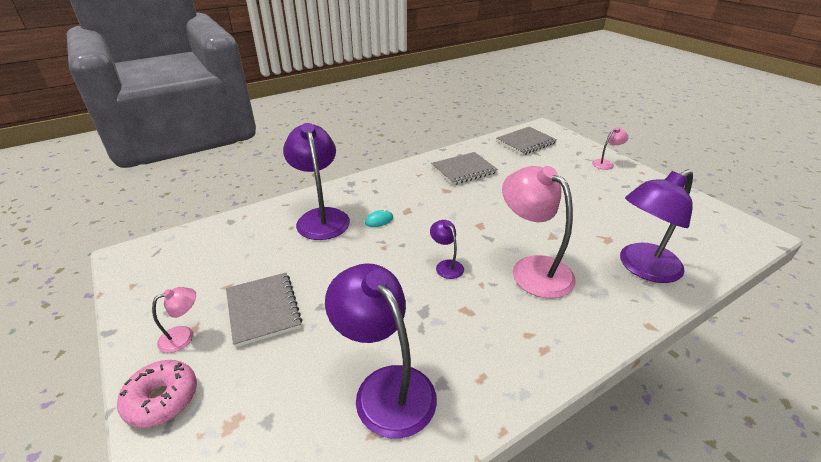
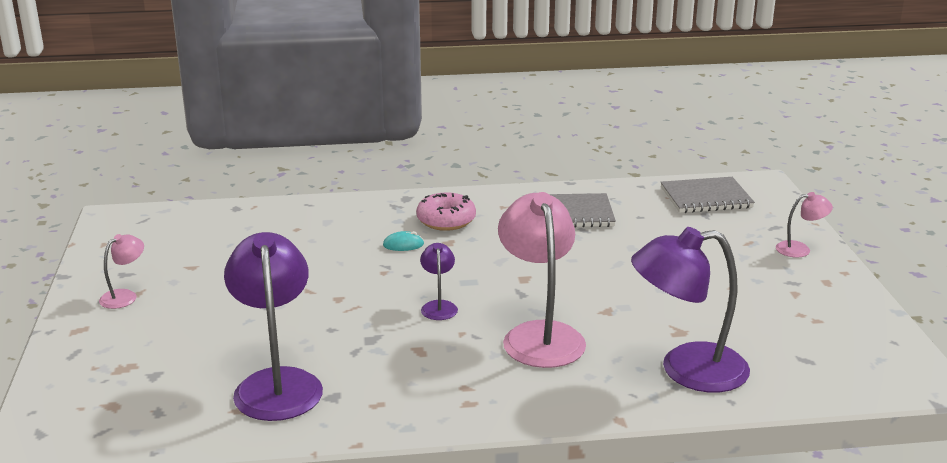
camera: 25 degrees right, 10 degrees down
pink donut [117,360,197,428] -> pink donut moved to [416,192,476,231]
pink lamp [152,287,196,353] -> pink lamp turned 45 degrees counterclockwise [99,234,144,309]
grey notebook [226,273,302,347] -> none
purple lamp [283,123,350,240] -> none

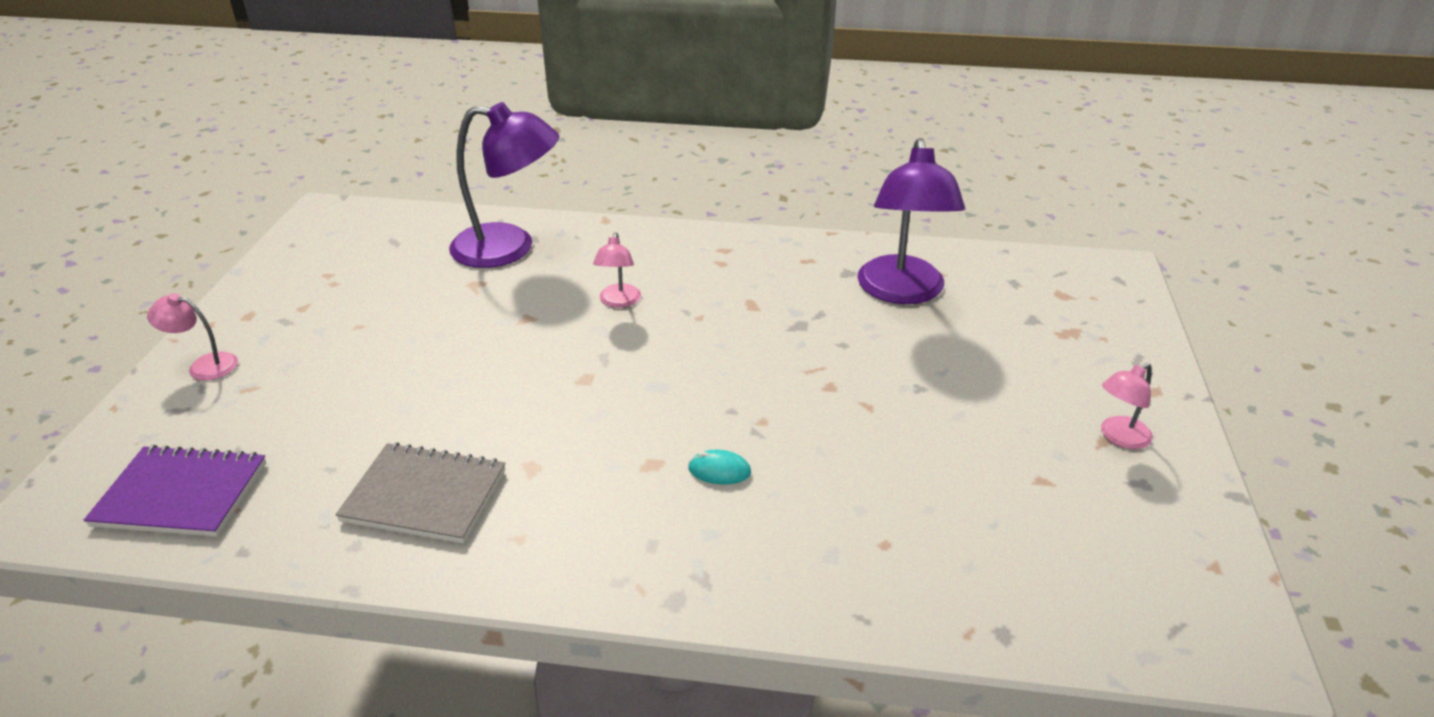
camera: 165 degrees left, 10 degrees up
pink donut [416,192,476,231] -> none
purple lamp [420,243,458,320] -> none
pink lamp [498,192,586,368] -> pink lamp [593,232,641,308], size x0.47
grey notebook [661,177,755,213] -> purple notebook [84,445,266,537]

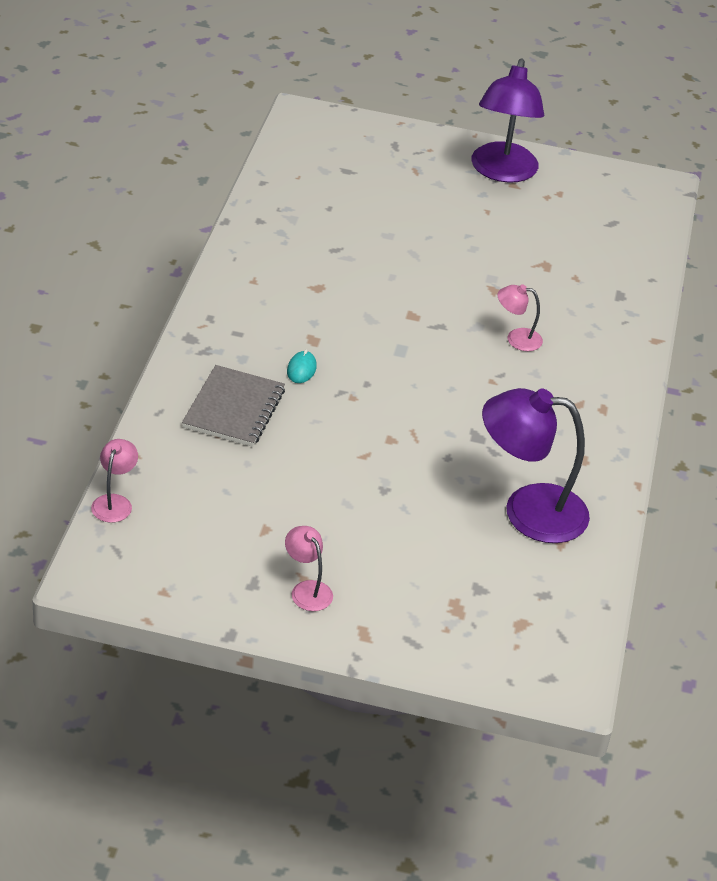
camera: 90 degrees right, 5 degrees up
purple notebook [84,445,266,537] -> none
pink lamp [147,293,238,380] -> pink lamp moved to [91,439,138,523]
grey notebook [335,443,505,543] -> grey notebook moved to [182,365,285,447]
purple lamp [449,102,559,268] -> purple lamp moved to [471,59,544,183]

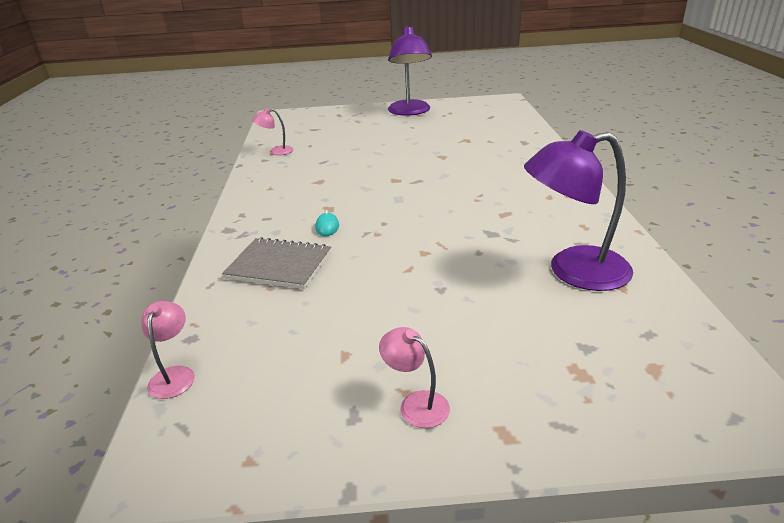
camera: 10 degrees left, 10 degrees down
grey notebook [182,365,285,447] -> grey notebook turned 75 degrees counterclockwise [222,237,331,289]
pink lamp [498,284,543,351] -> pink lamp moved to [252,108,293,155]

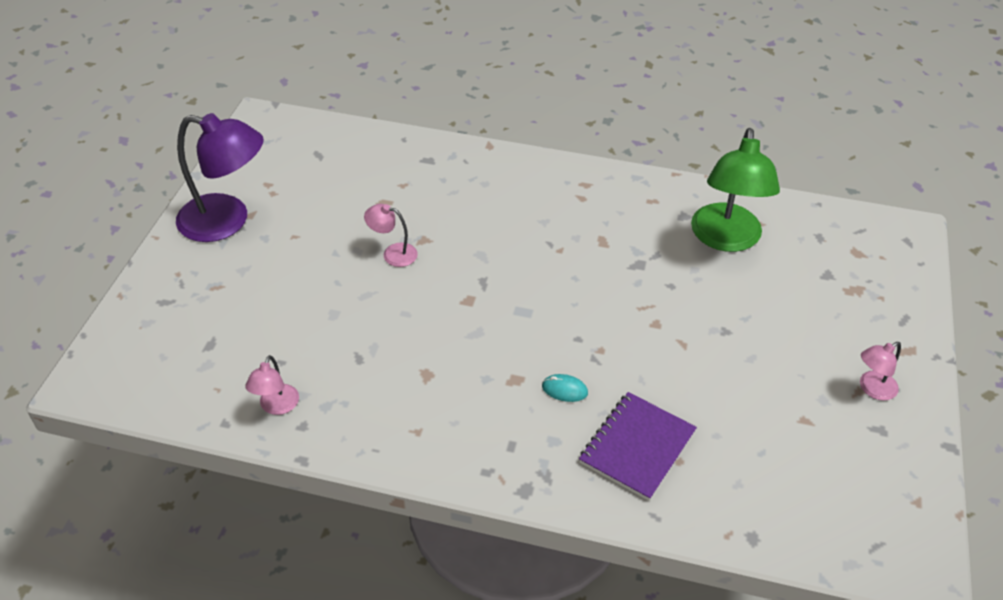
camera: 75 degrees left, 15 degrees up
pink lamp [141,301,195,399] -> pink lamp moved to [364,204,418,267]
grey notebook [222,237,331,289] -> purple notebook [579,392,697,501]
purple lamp [524,130,633,291] -> green lamp [691,128,780,252]

